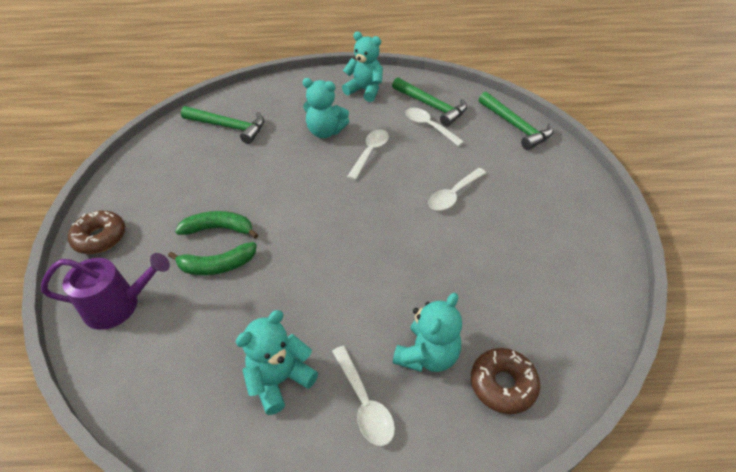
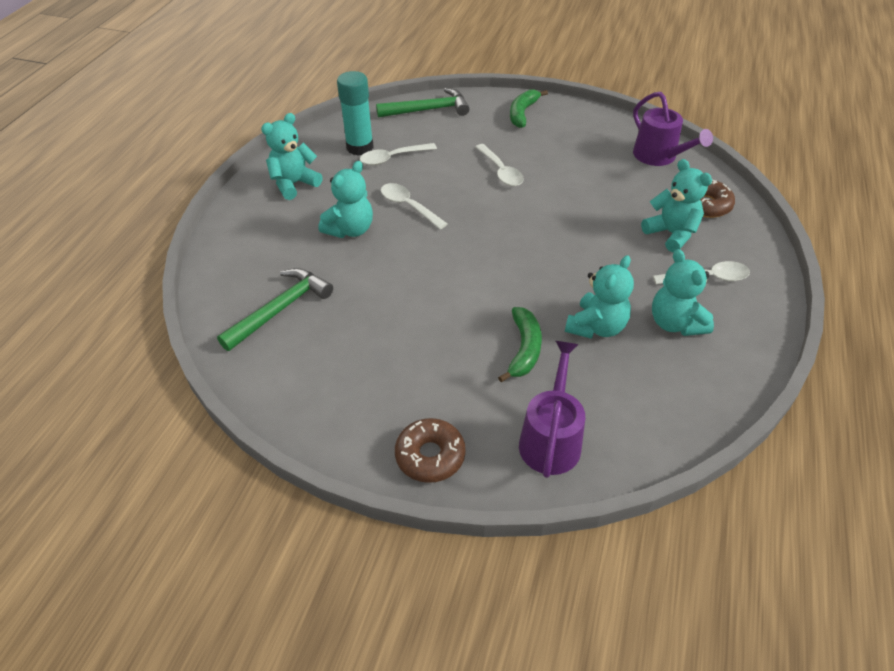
camera: 70 degrees left, 0 degrees up
green banana [175,211,258,239] -> green banana moved to [510,90,548,128]
green hammer [392,77,467,127] -> turquoise glue stick [337,71,374,156]
none -> turquoise teddy bear [565,255,634,339]
none -> purple watering can [633,92,713,166]

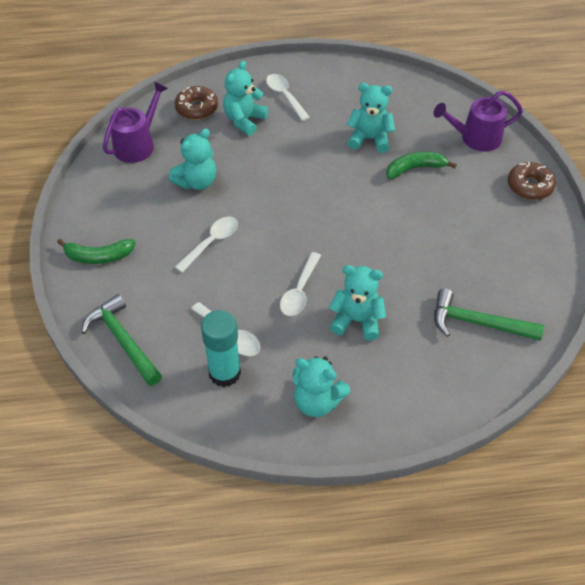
camera: 115 degrees left, 5 degrees up
turquoise teddy bear [652,249,714,336] -> turquoise teddy bear moved to [169,128,216,190]

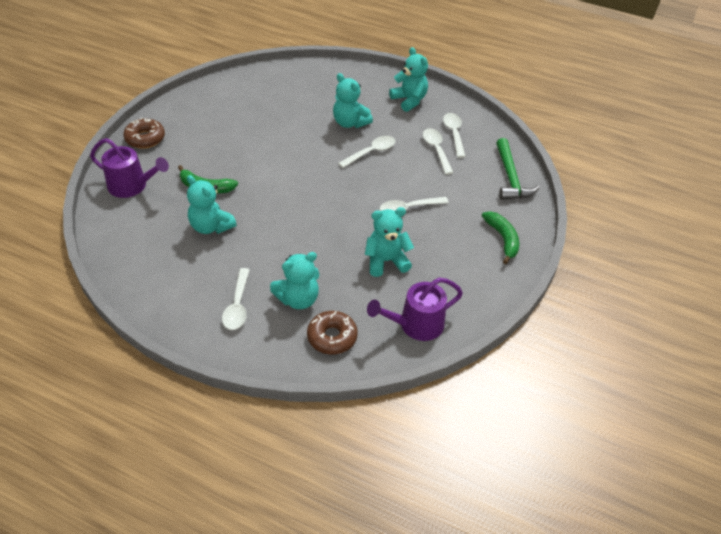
camera: 150 degrees left, 5 degrees down
green banana [57,239,135,264] -> green banana turned 45 degrees clockwise [482,211,519,264]
turquoise glue stick [201,310,241,387] -> white spoon [443,113,466,158]
green hammer [434,289,544,341] -> none

